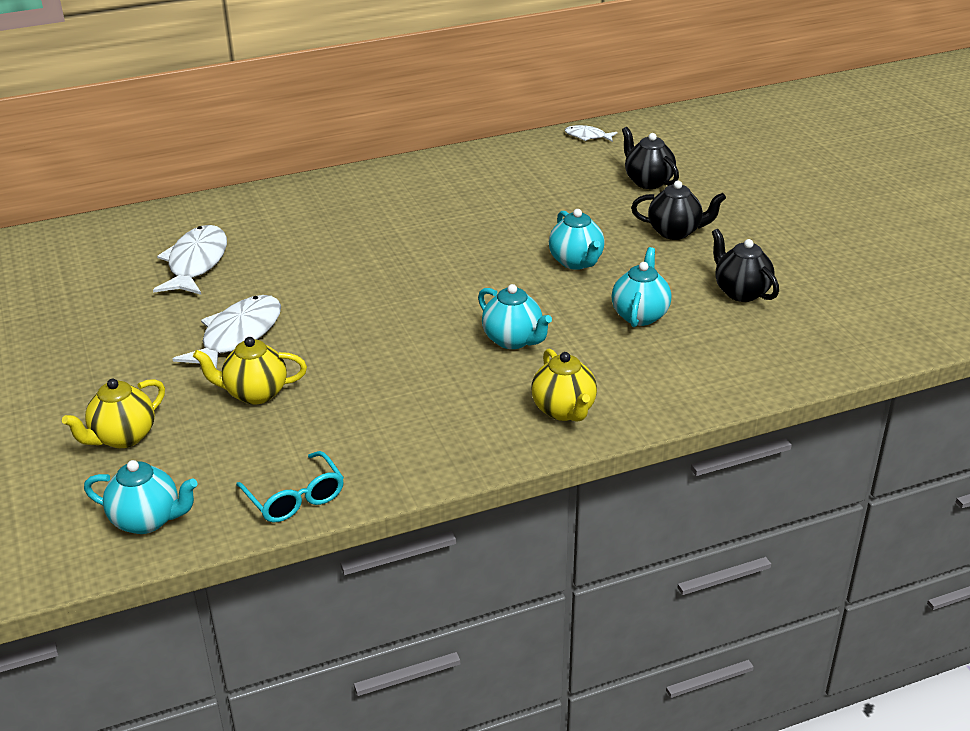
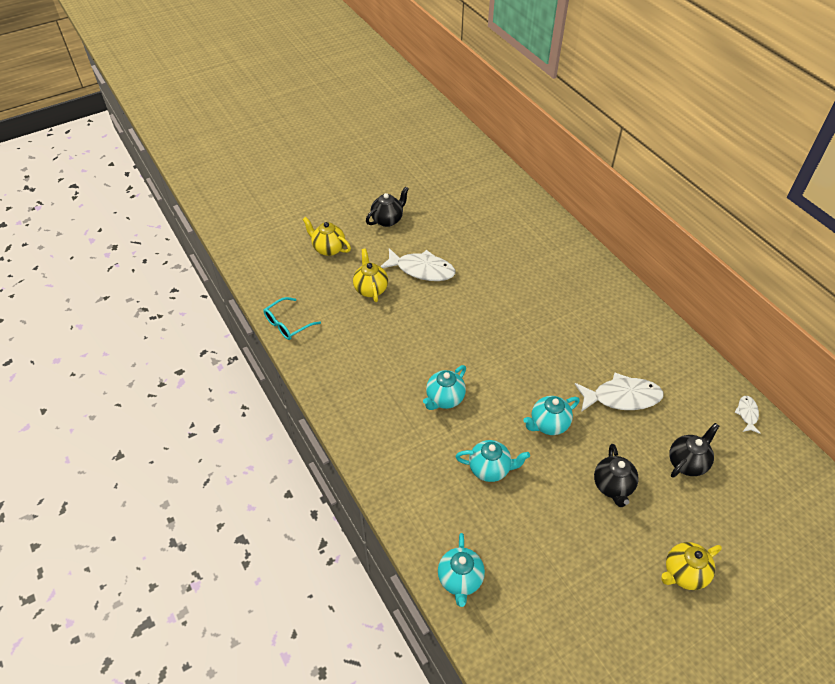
camera: 80 degrees right, 15 degrees up
turquoise teapot [84,460,198,534] -> turquoise teapot moved to [438,533,485,607]
white fish [153,225,227,295] -> white fish moved to [575,373,663,412]
yellow teapot [531,349,597,422] -> yellow teapot moved to [661,542,722,590]
black teapot [712,229,779,302] -> black teapot moved to [366,187,409,227]

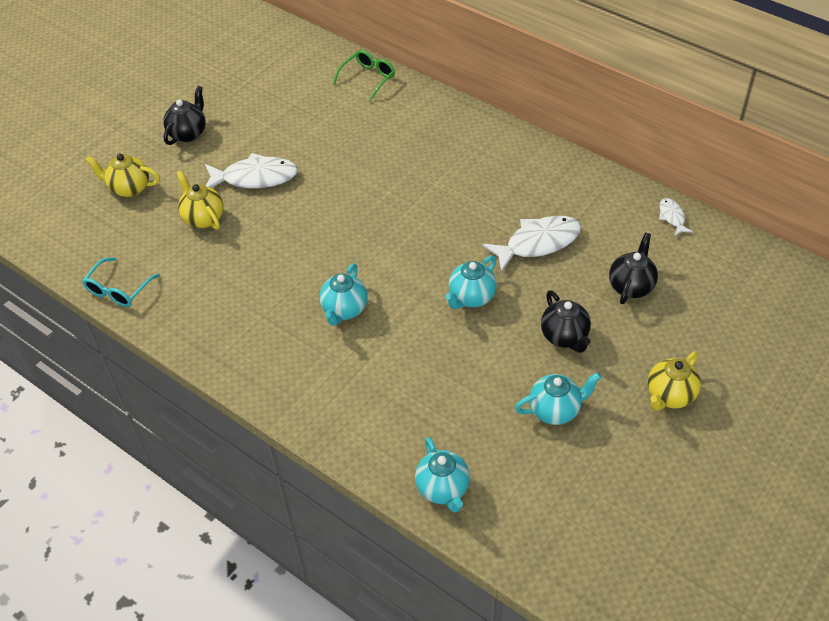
camera: 20 degrees left, 0 degrees up
turquoise teapot [456,440,530,482] -> turquoise teapot moved to [515,372,601,425]
none -> green glasses [333,50,395,102]

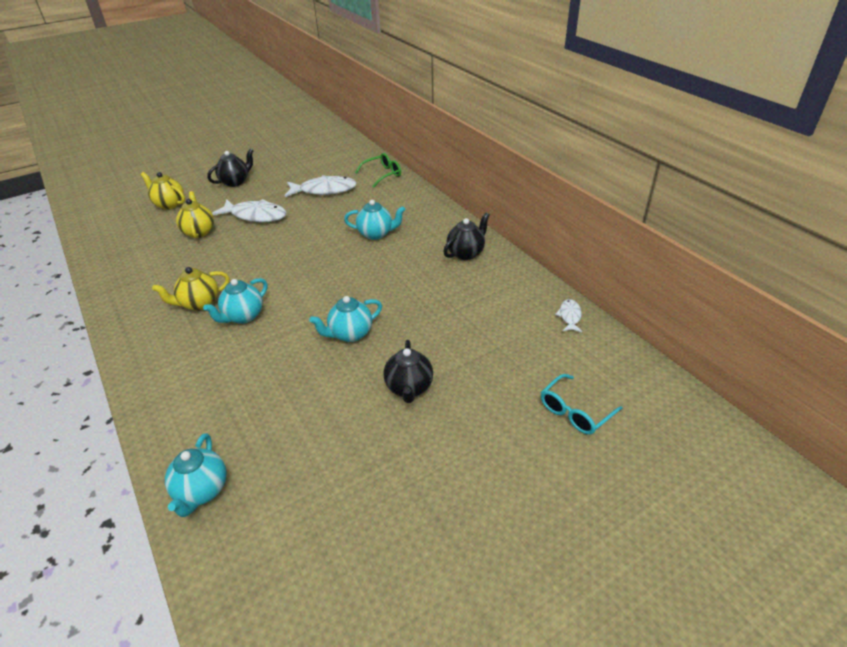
camera: 20 degrees right, 10 degrees down
turquoise glasses [82,257,160,307] -> turquoise glasses moved to [541,374,622,435]
white fish [482,216,581,272] -> white fish moved to [285,175,357,197]
turquoise teapot [515,372,601,425] -> turquoise teapot moved to [344,200,405,240]
black teapot [609,232,658,304] -> black teapot moved to [443,213,490,260]
yellow teapot [648,351,701,410] -> yellow teapot moved to [152,267,230,311]

